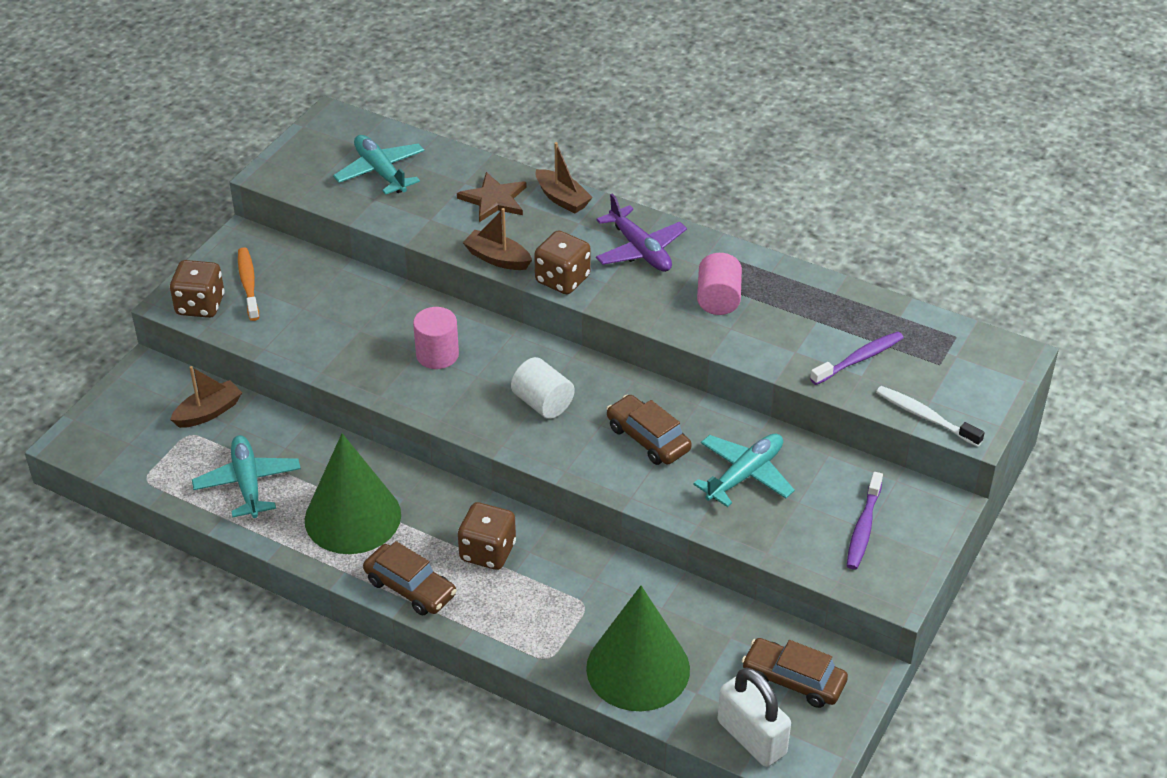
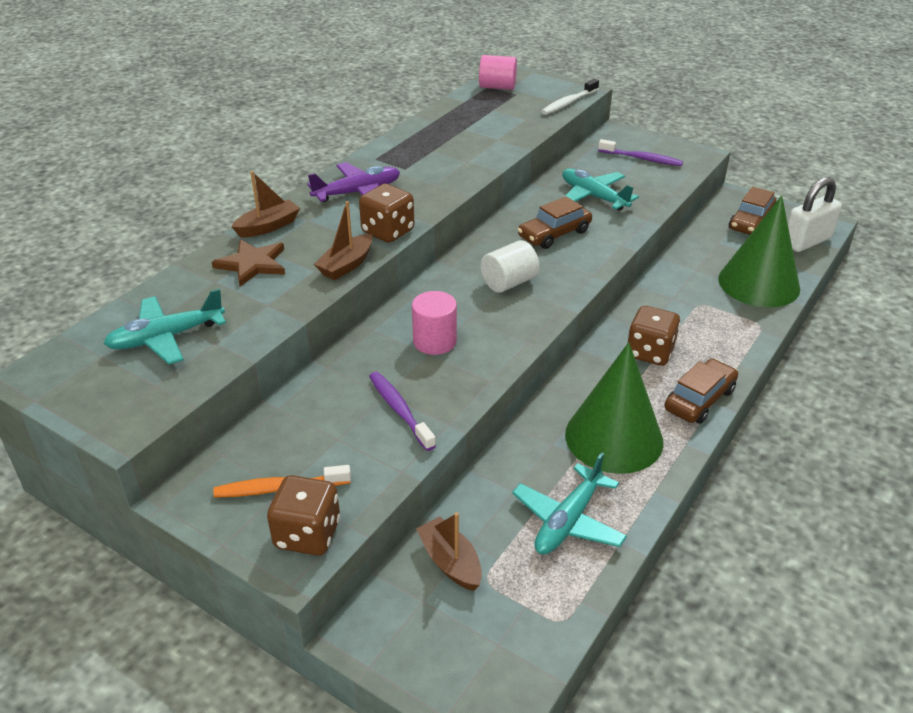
camera: 85 degrees left, 5 degrees down
turquoise plane [192,435,301,518] -> turquoise plane turned 45 degrees counterclockwise [512,452,627,554]
pink cylinder [697,253,742,315] -> pink cylinder moved to [479,55,517,90]
purple toothbrush [810,332,903,385] -> purple toothbrush moved to [369,372,436,451]

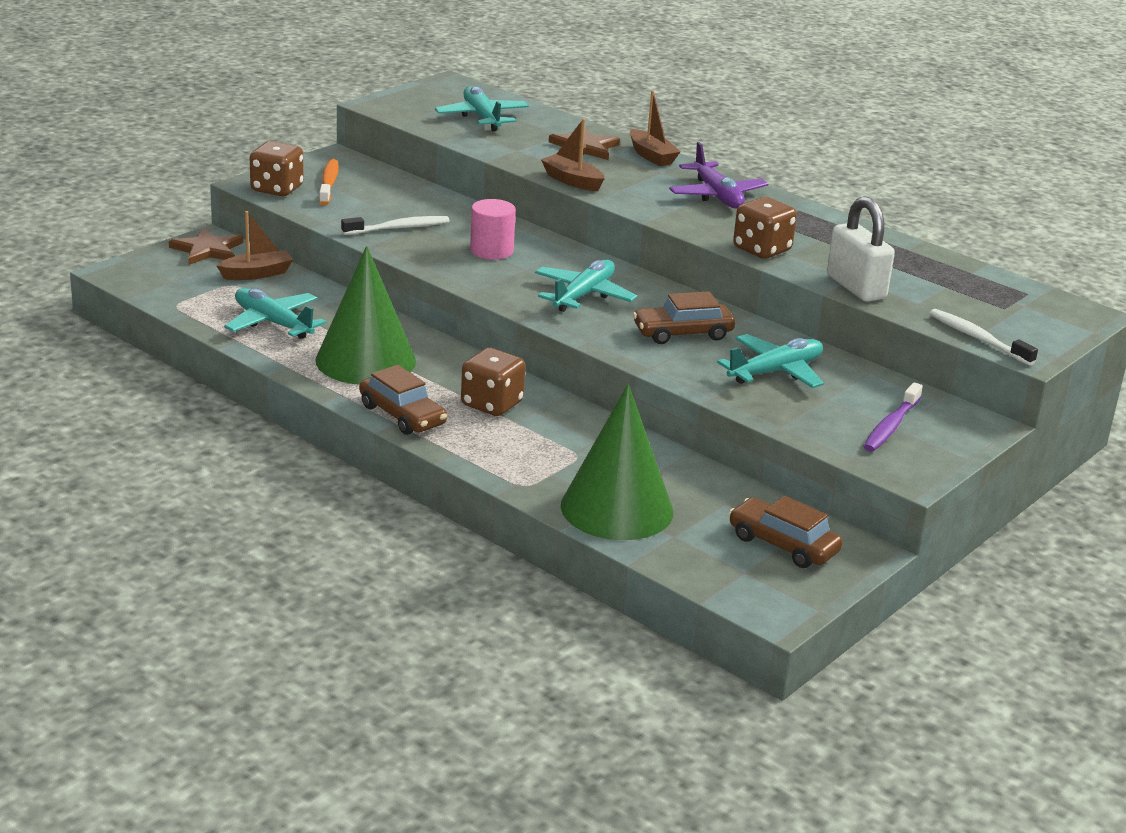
camera: 95 degrees right, 10 degrees down
brown dice [359,184,414,243] -> brown dice moved to [733,197,797,259]
purple toothbrush [369,372,436,451] -> white toothbrush [341,216,449,235]
pink cylinder [479,55,517,90] -> none
white cylinder [481,240,539,293] -> turquoise plane [535,259,637,312]
brown car [518,196,592,249] -> brown car turned 75 degrees counterclockwise [633,291,735,344]
white padlock [788,177,842,252] -> white padlock moved to [827,196,895,302]
none -> brown star [169,227,243,265]

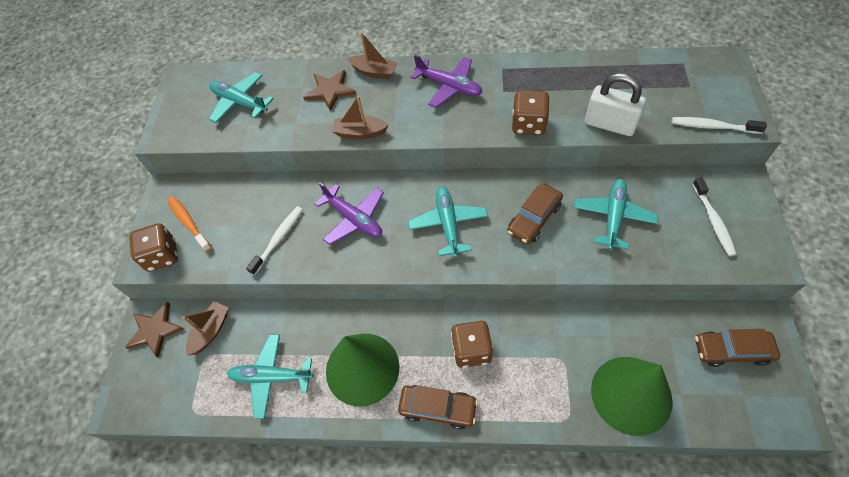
camera: 30 degrees left, 30 degrees up
pink cylinder [470,199,516,260] -> purple plane [315,182,384,245]
purple toothbrush [863,383,923,452] -> white toothbrush [693,177,737,256]

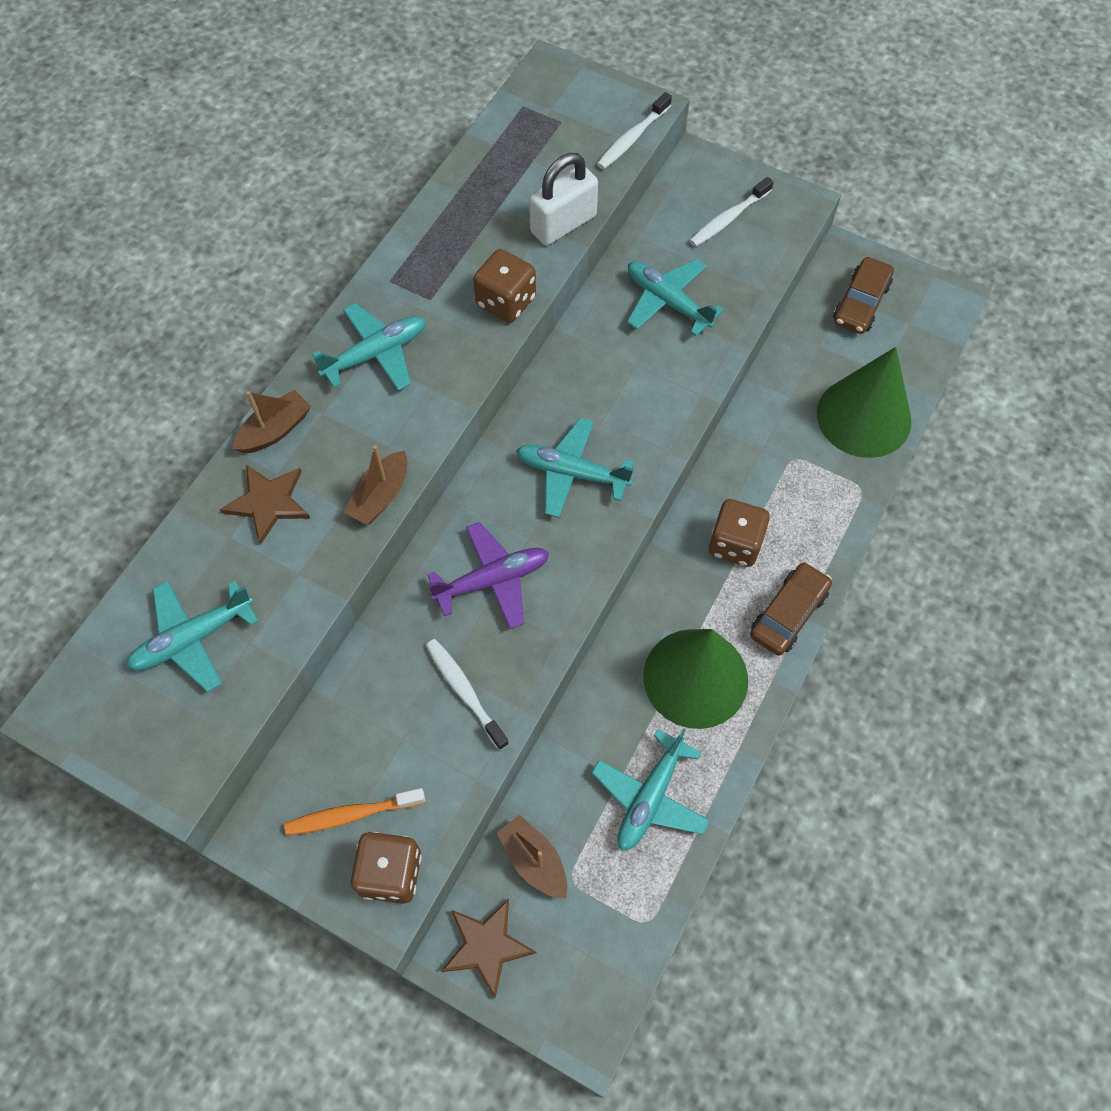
camera: 70 degrees left, 5 degrees up
purple plane [411,55,483,108] -> turquoise plane [312,303,426,391]
brown car [507,184,563,244] -> none
white toothbrush [693,177,737,256] -> white toothbrush turned 120 degrees clockwise [689,177,774,247]

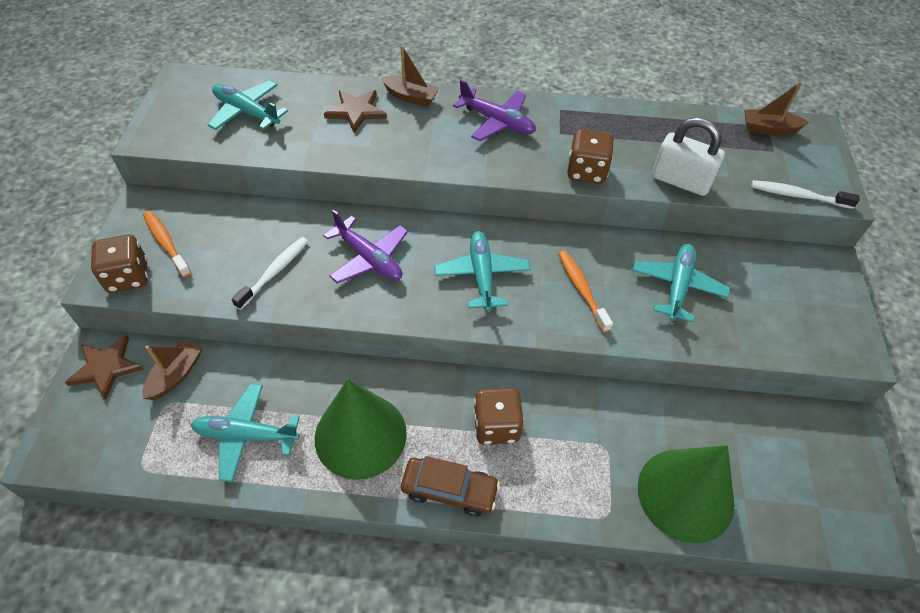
camera: 65 degrees right, 10 degrees down
turquoise plane [312,303,426,391] -> purple plane [453,80,536,141]
brown boat [344,445,407,525] -> brown boat moved to [744,81,809,136]
white toothbrush [689,177,774,247] -> none
brown car [833,257,894,334] -> none
none -> orange toothbrush [558,251,613,333]

